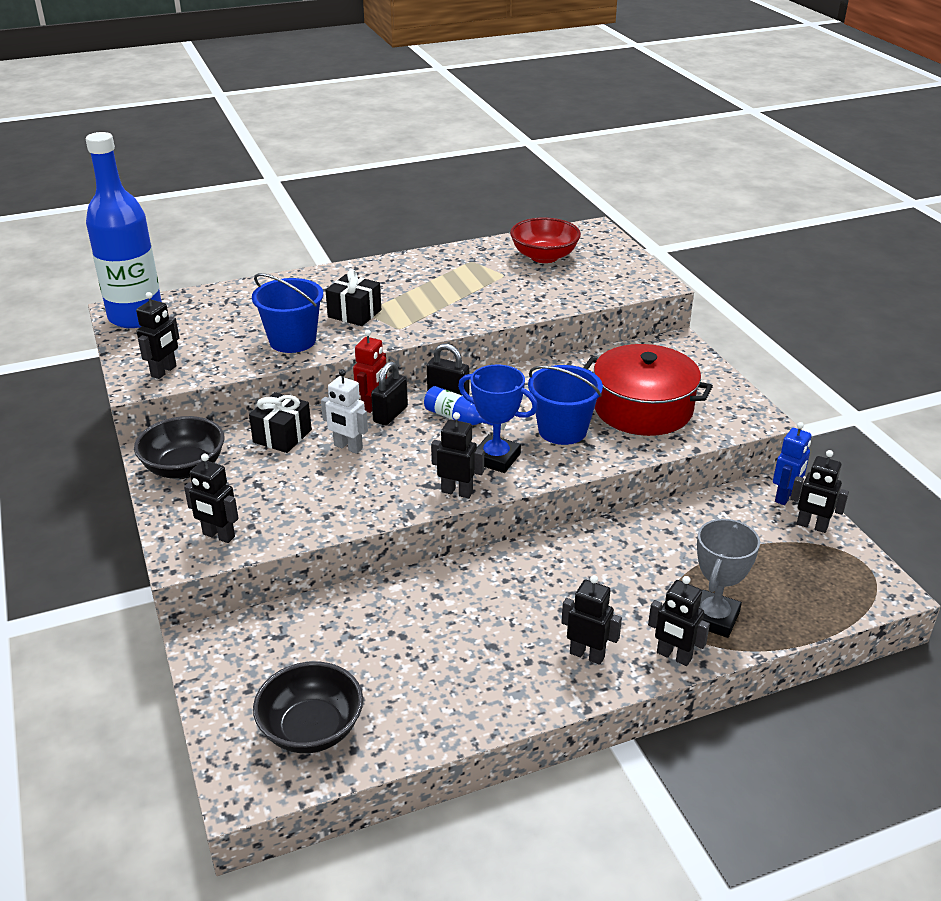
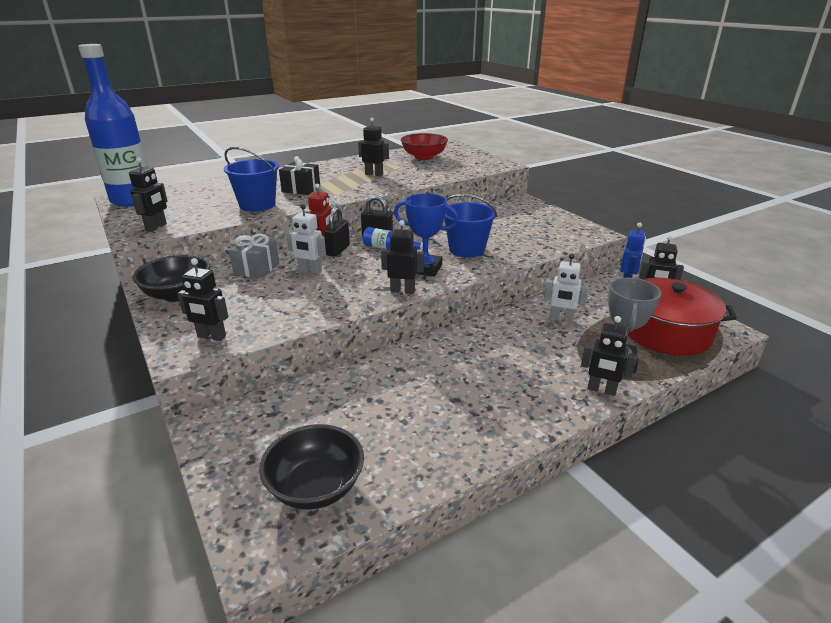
camera: 10 degrees left, 5 degrees down
black gift [249,392,312,453] -> grey gift [229,233,279,279]
black robot [561,575,622,665] -> black robot moved to [358,117,389,176]
red pot [583,344,713,436] -> red pot moved to [628,278,737,355]
none -> white robot [544,254,588,323]

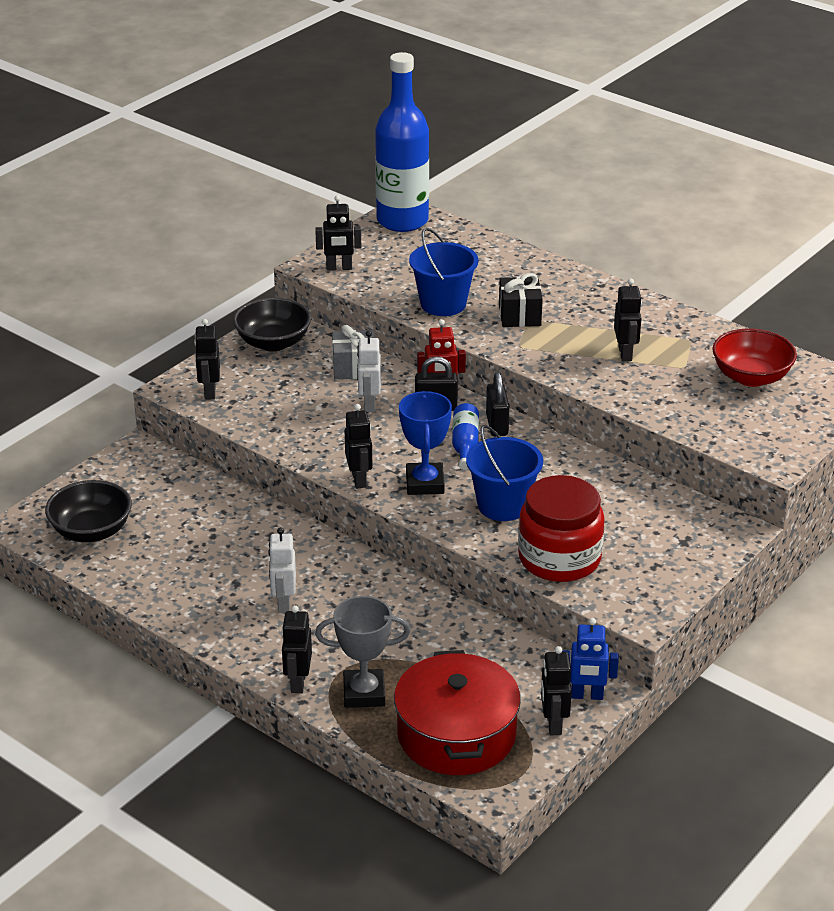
camera: 70 degrees right, 5 degrees up
white robot [544,254,588,323] -> white robot moved to [268,527,296,613]
none -> red jar [518,475,605,582]

